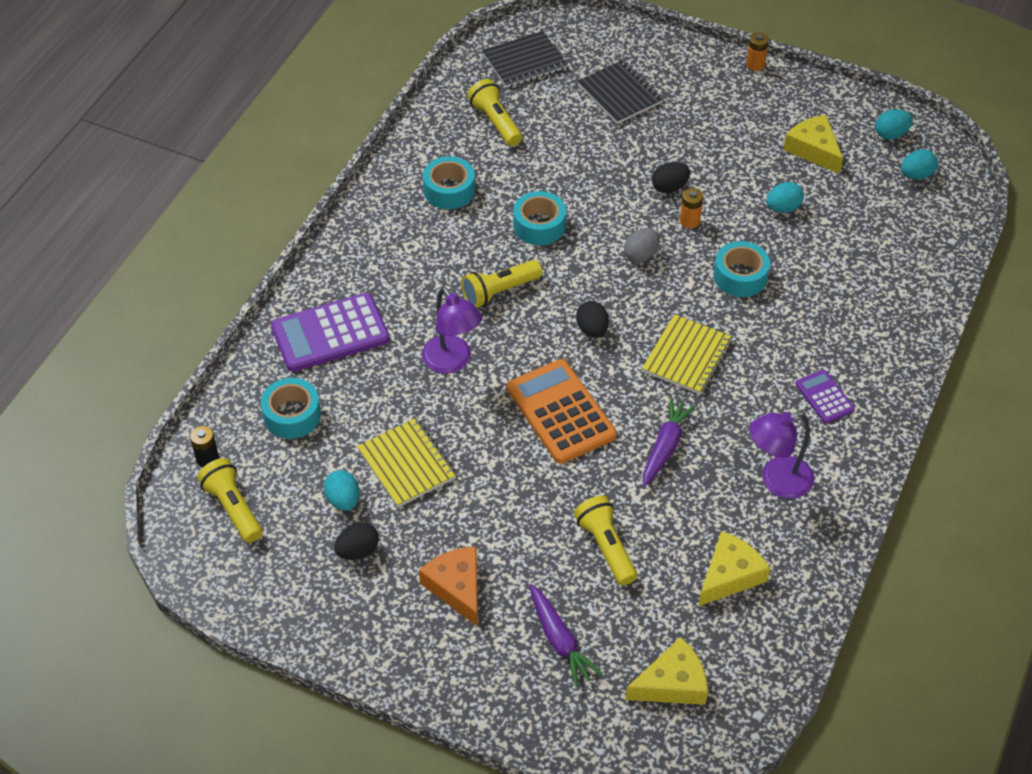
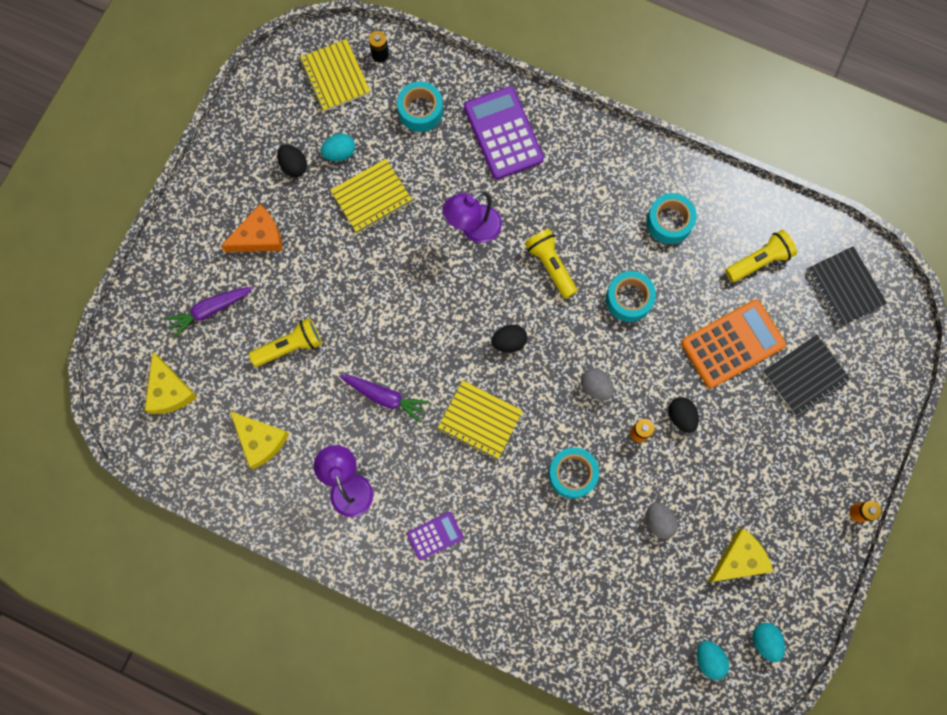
camera: 90 degrees right, 25 degrees up
yellow flashlight [197,458,263,543] -> yellow notebook [299,39,370,112]
orange calculator [507,359,617,464] -> orange calculator moved to [681,299,786,388]
turquoise egg [766,182,804,213] -> grey egg [647,502,678,539]

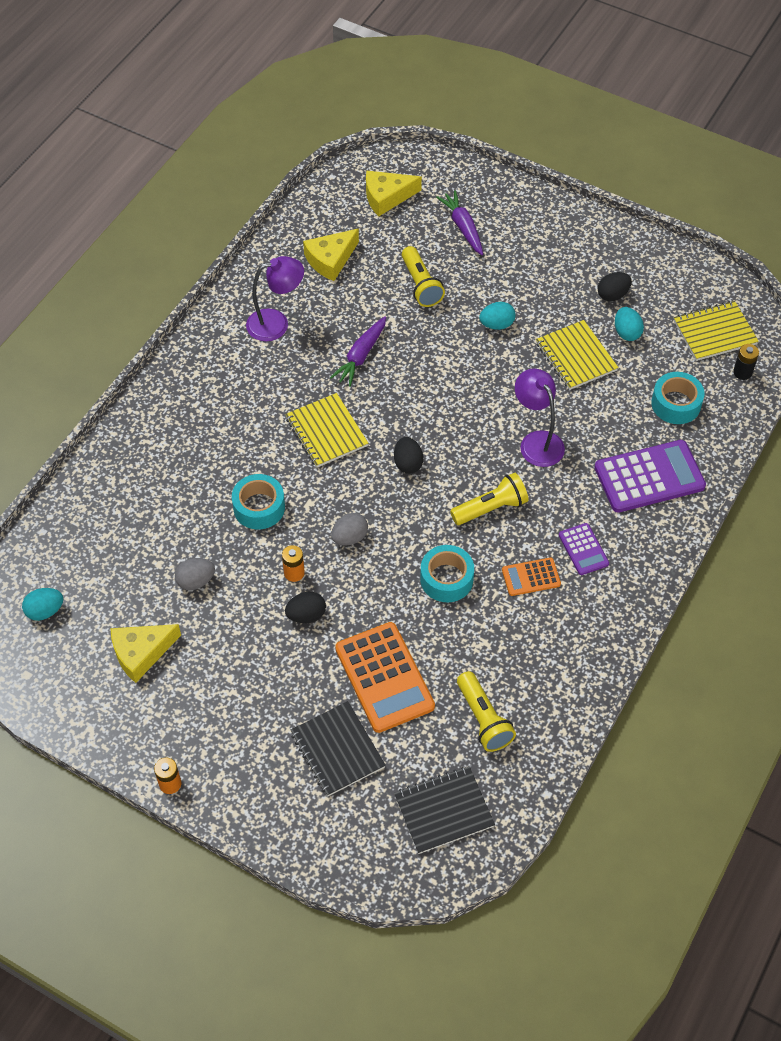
camera: 95 degrees right, 20 degrees down
orange cheese [221,204,283,252] -> none
purple calculator [407,512,463,560] -> purple calculator moved to [559,523,609,575]
yellow notebook [437,381,523,460] -> yellow notebook turned 60 degrees counterclockwise [285,393,368,467]
turquoise tape [646,193,697,244] -> none
yellow cheese [708,528,773,582] -> yellow cheese turned 90 degrees clockwise [111,624,181,683]
turquoise egg [753,623,785,662] -> turquoise egg moved to [479,302,516,330]
none -> orange calculator [502,558,561,596]

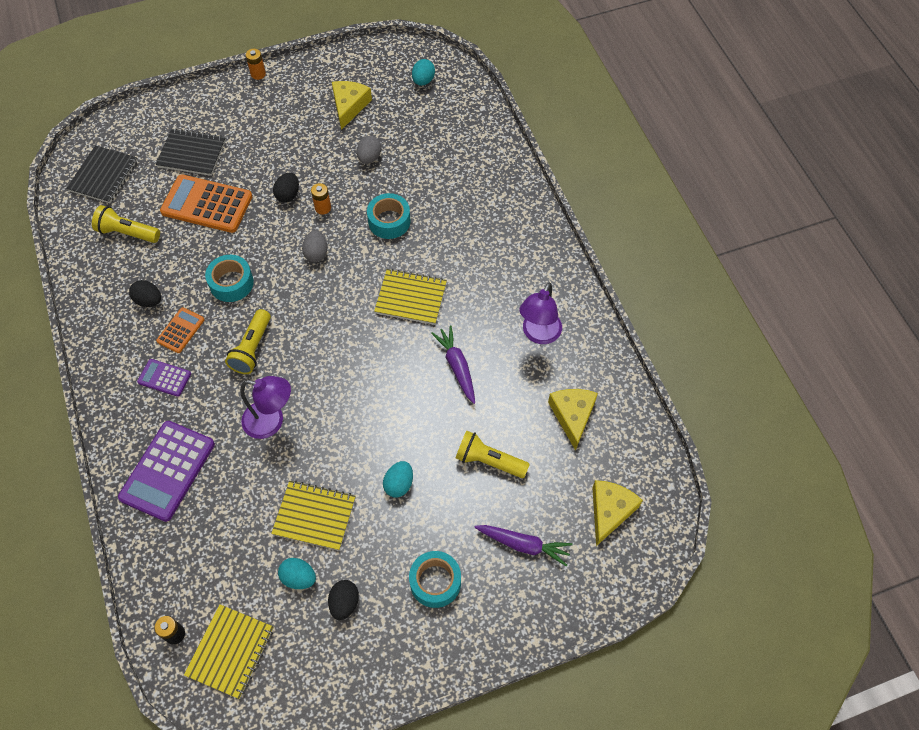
camera: 130 degrees right, 5 degrees up
black egg [394,437,423,474] -> black egg moved to [129,280,161,307]
turquoise tape [651,372,704,424] -> turquoise tape moved to [409,551,461,608]

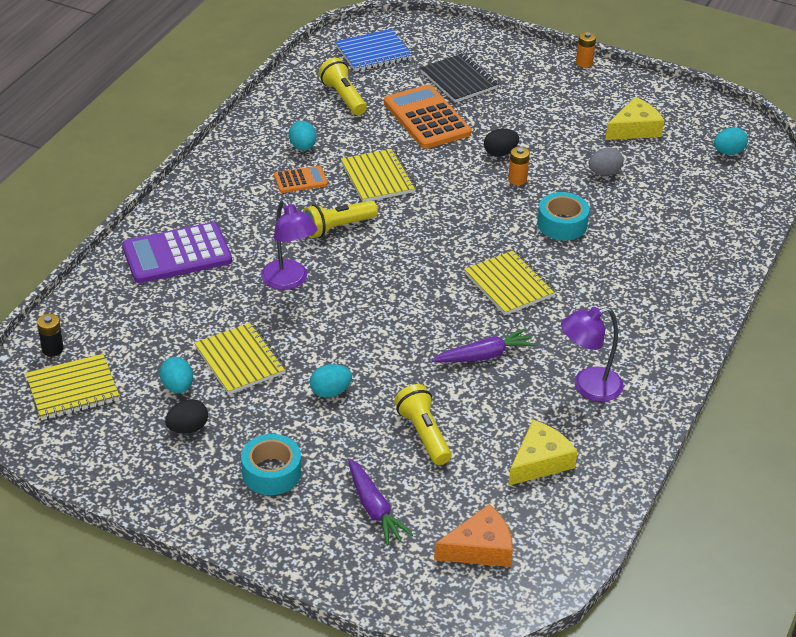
camera: 45 degrees right, 20 degrees down
black notebook [66,145,138,203] -> blue notebook [335,29,412,71]
black egg [129,280,161,307] -> turquoise egg [289,121,316,150]
purple calculator [137,359,191,397] -> none
turquoise tape [205,255,254,302] -> yellow notebook [341,149,416,202]
grey egg [302,230,327,262] -> none
purple carrot [431,325,475,404] -> purple carrot turned 45 degrees clockwise [432,328,536,363]
yellow cheese [592,480,643,546] -> orange cheese [434,504,513,567]

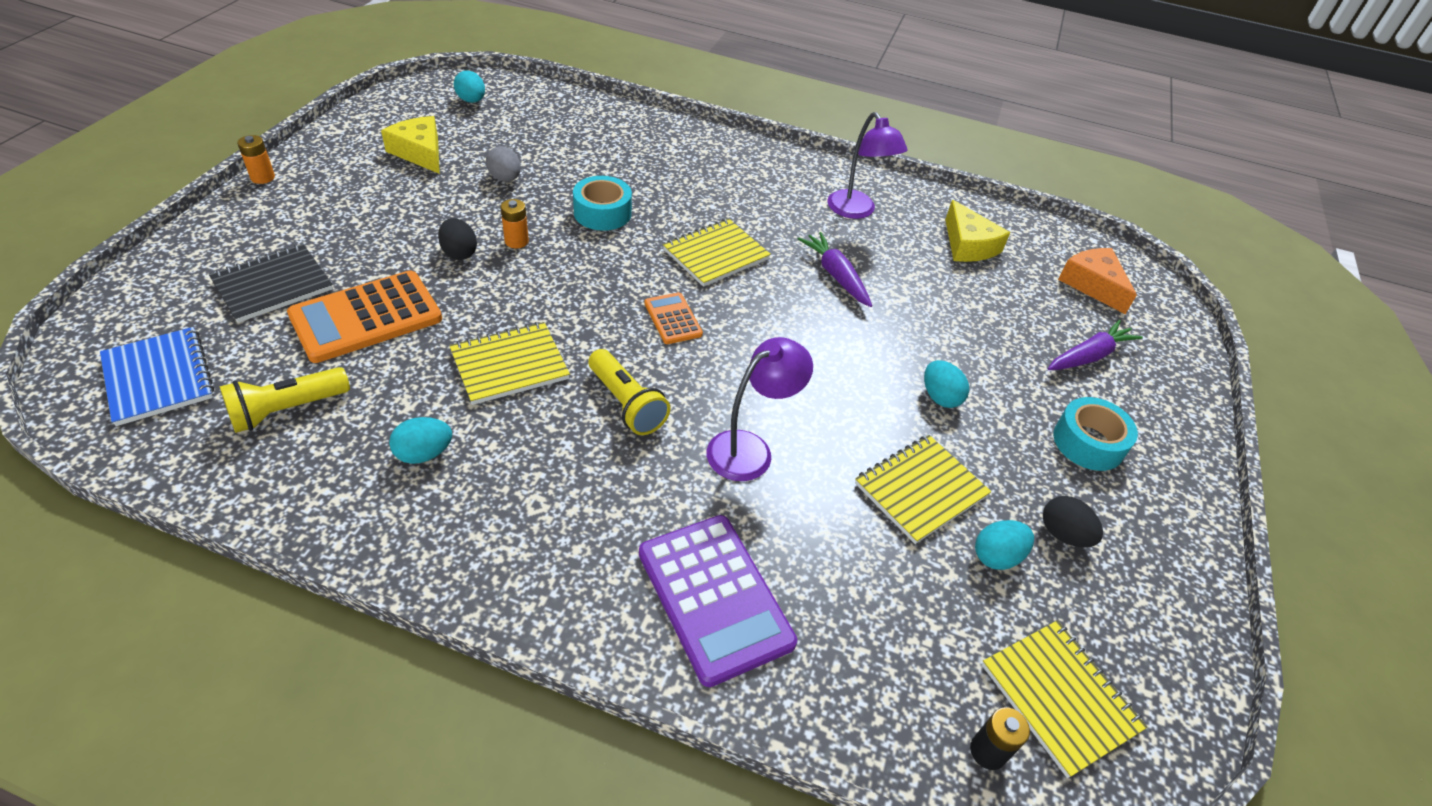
camera: 100 degrees left, 5 degrees up
orange calculator [274,166,328,193] -> orange calculator moved to [644,292,703,344]
yellow flashlight [394,384,452,465] -> none
yellow cheese [508,420,577,486] -> yellow cheese turned 150 degrees counterclockwise [945,200,1010,262]

